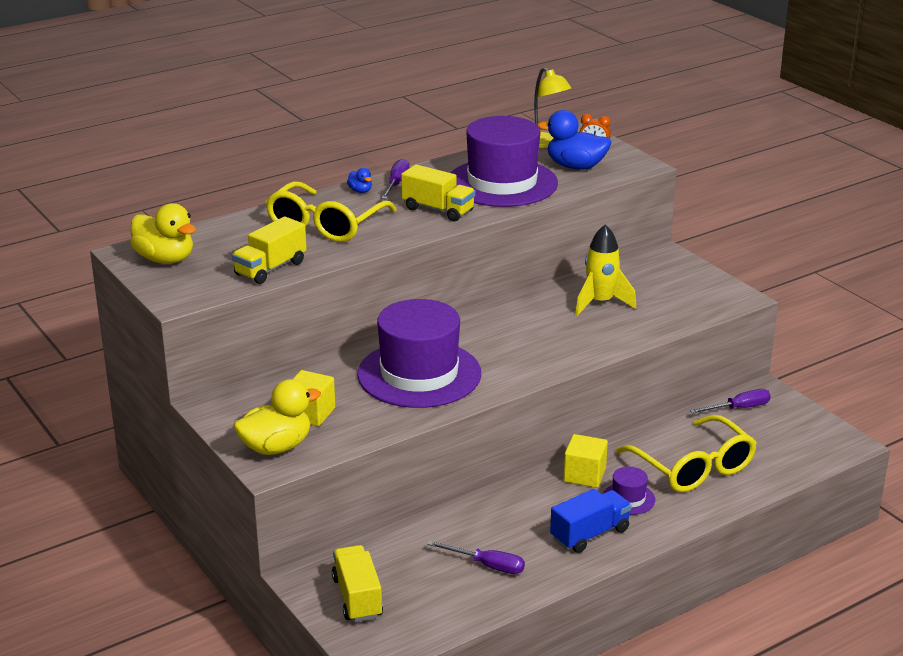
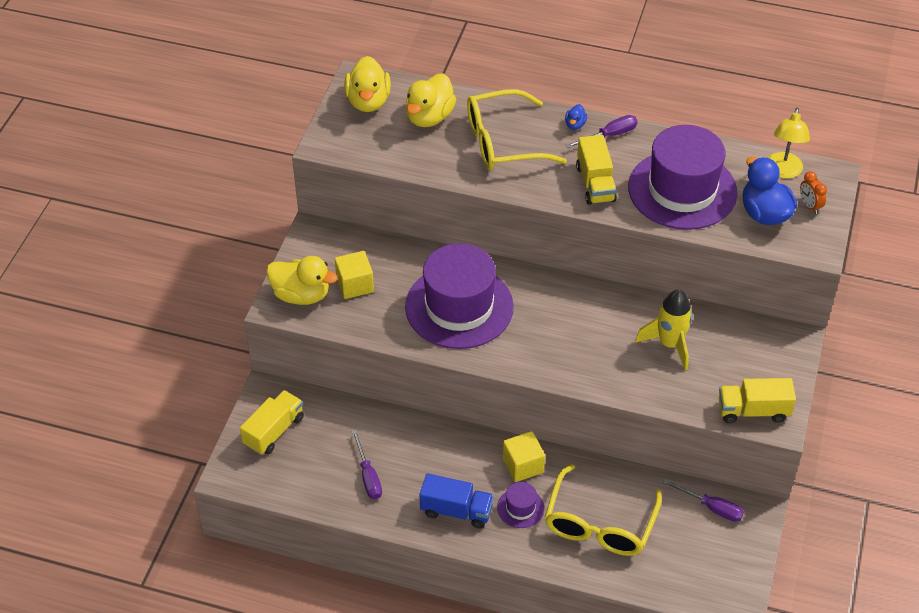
camera: 50 degrees right, 20 degrees up
yellow truck [232,217,307,284] -> yellow truck moved to [719,378,796,423]
none -> yellow duck [406,73,456,127]

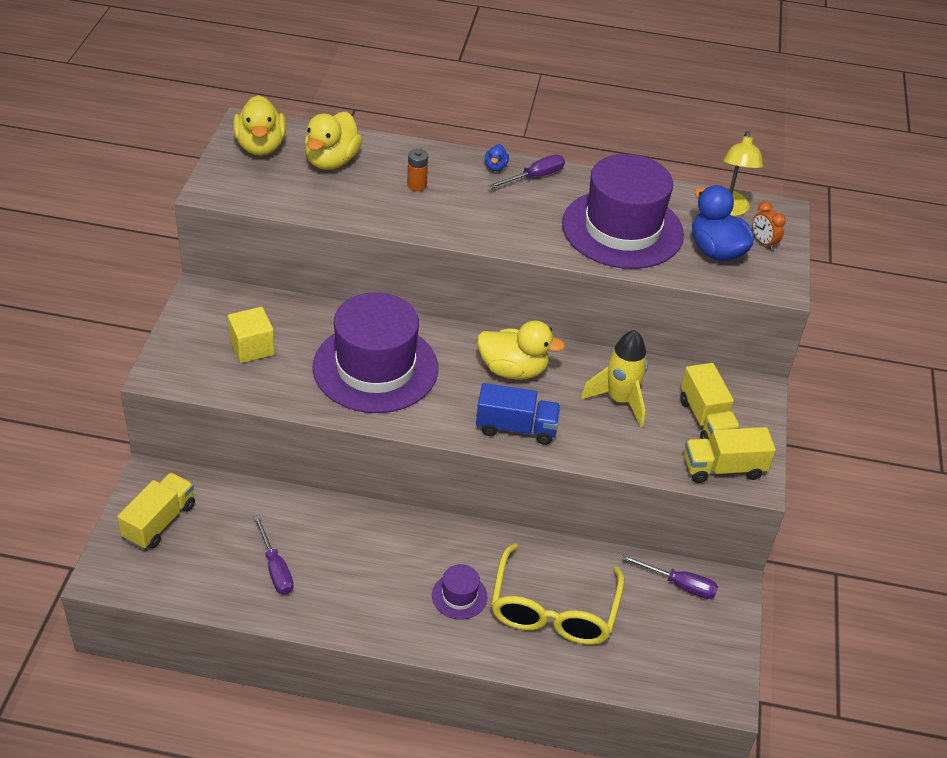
camera: 10 degrees left, 5 degrees down
yellow duck [266,256,338,305] -> yellow duck moved to [477,320,565,380]
blue truck [420,473,494,529] -> blue truck moved to [476,383,561,445]
yellow glasses [467,89,567,170] -> orange battery [407,149,428,191]
yellow cube [503,431,545,482] -> none
yellow truck [576,135,617,205] -> yellow truck moved to [680,363,741,442]

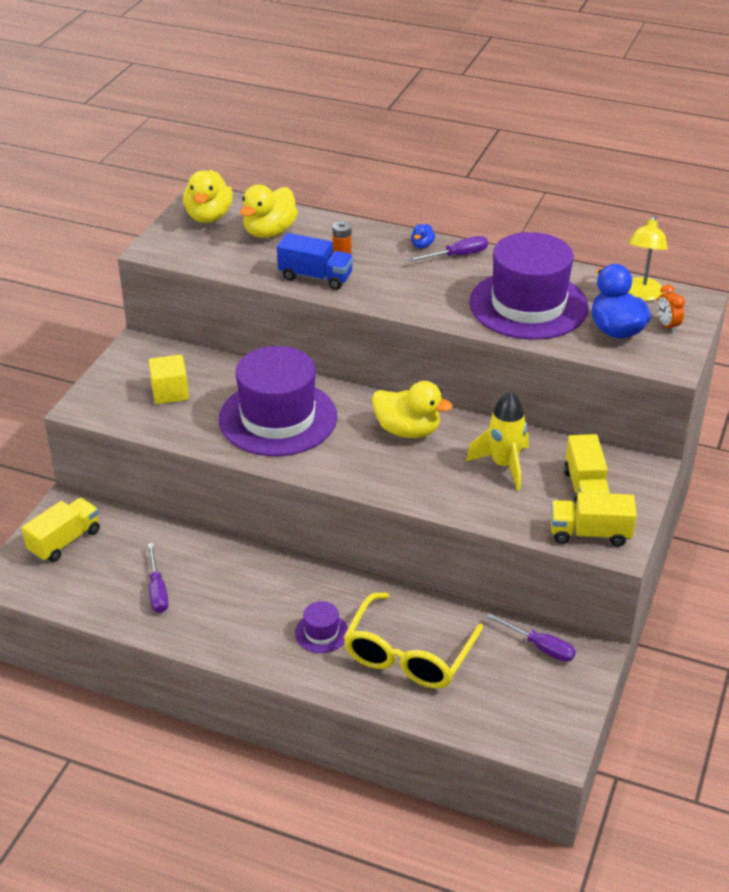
camera: 15 degrees right, 5 degrees down
blue truck [476,383,561,445] -> blue truck moved to [277,233,353,290]

